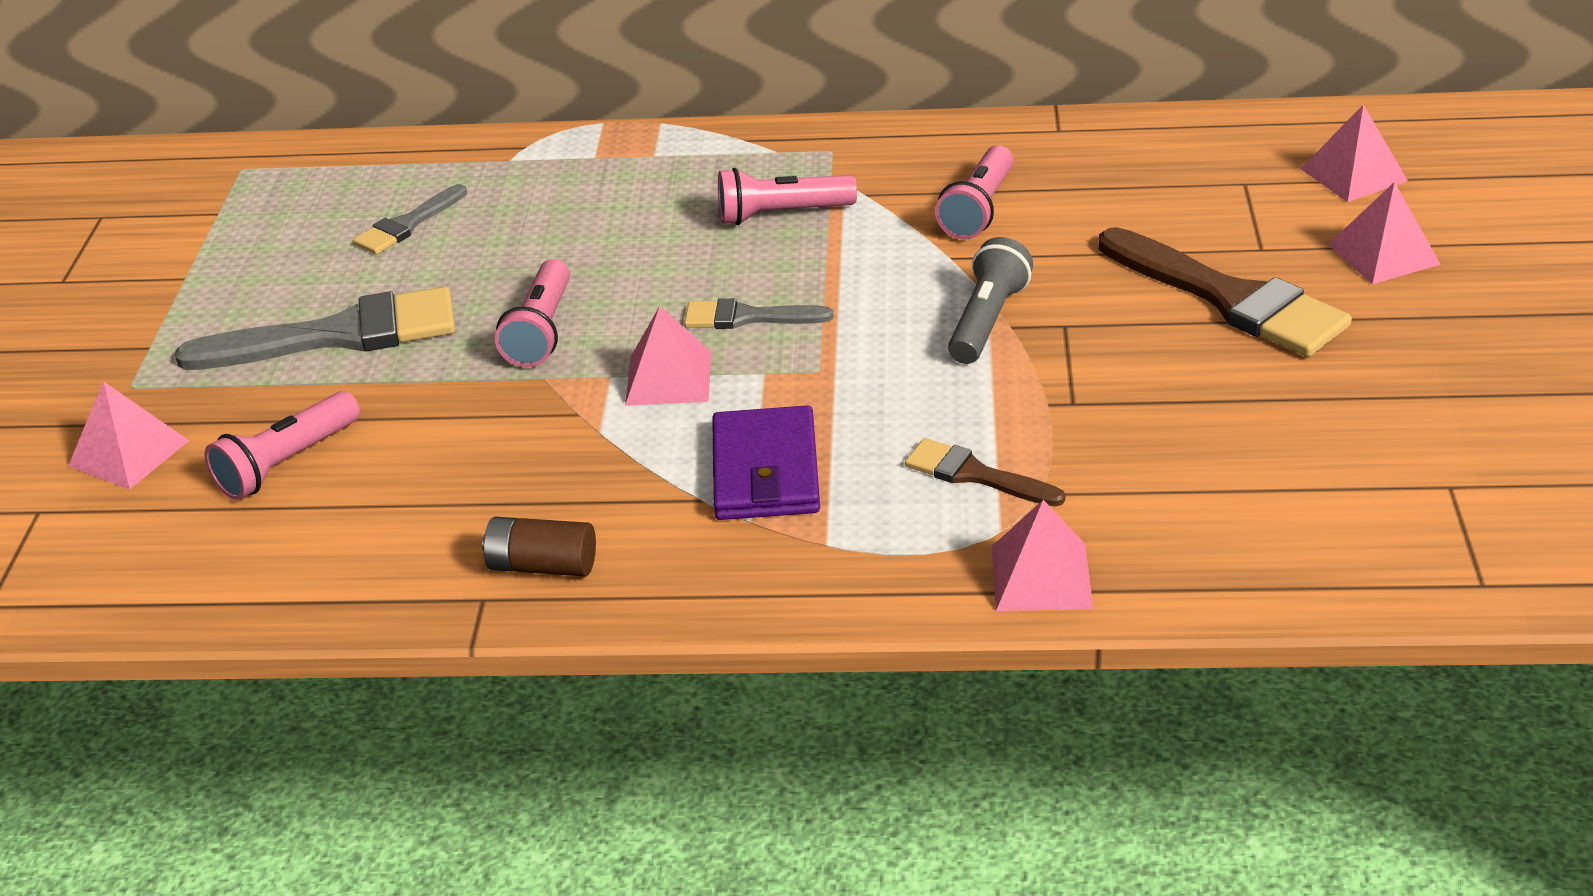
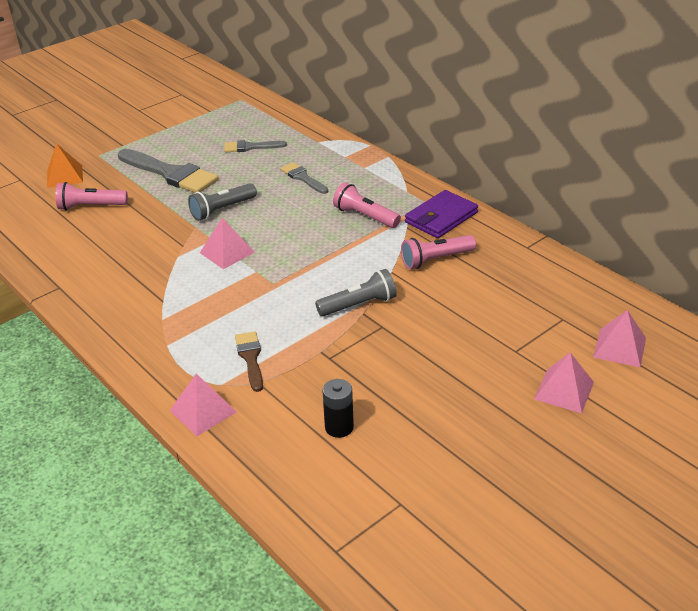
camera: 45 degrees right, 0 degrees up
pink pyramid [68,381,189,490] -> orange pyramid [47,143,83,188]
brown battery [482,517,596,577] -> none
pink flashlight [495,259,570,367] -> grey flashlight [188,183,257,221]
grey brush [684,298,833,329] -> grey brush moved to [280,162,328,194]
purple wallet [712,405,820,520] -> purple wallet moved to [405,190,478,238]
brown brush [1099,227,1352,357] -> none
none -> black battery [322,379,354,438]

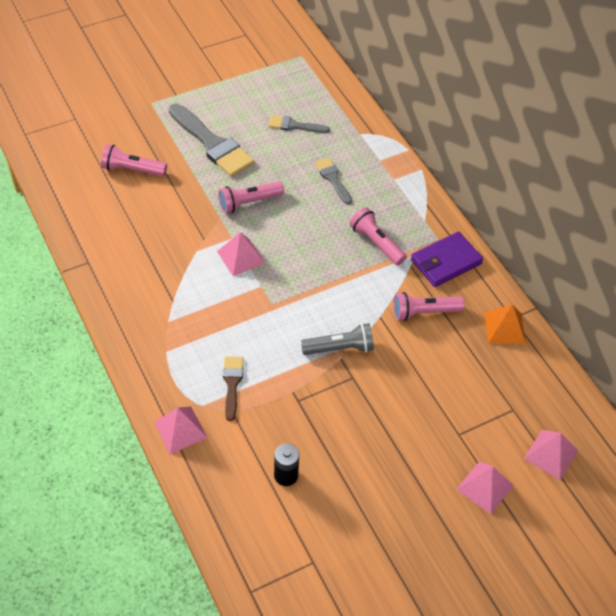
camera: 10 degrees right, 15 degrees up
orange pyramid [47,143,83,188] -> orange pyramid moved to [484,304,526,344]
grey flashlight [188,183,257,221] -> pink flashlight [218,181,284,213]

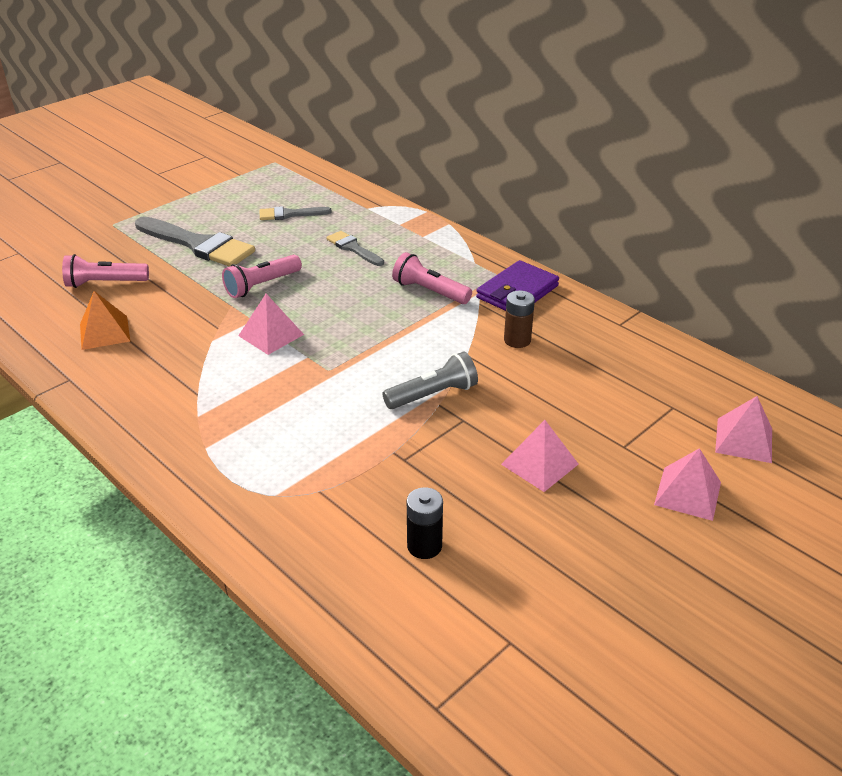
camera: 15 degrees left, 15 degrees down
pink pyramid [154,406,207,454] -> pink pyramid moved to [501,420,579,492]
brown brush [223,356,244,421] -> none
pink flashlight [393,292,465,321] -> brown battery [504,290,535,348]
orange pyramid [484,304,526,344] -> orange pyramid moved to [80,291,130,350]

